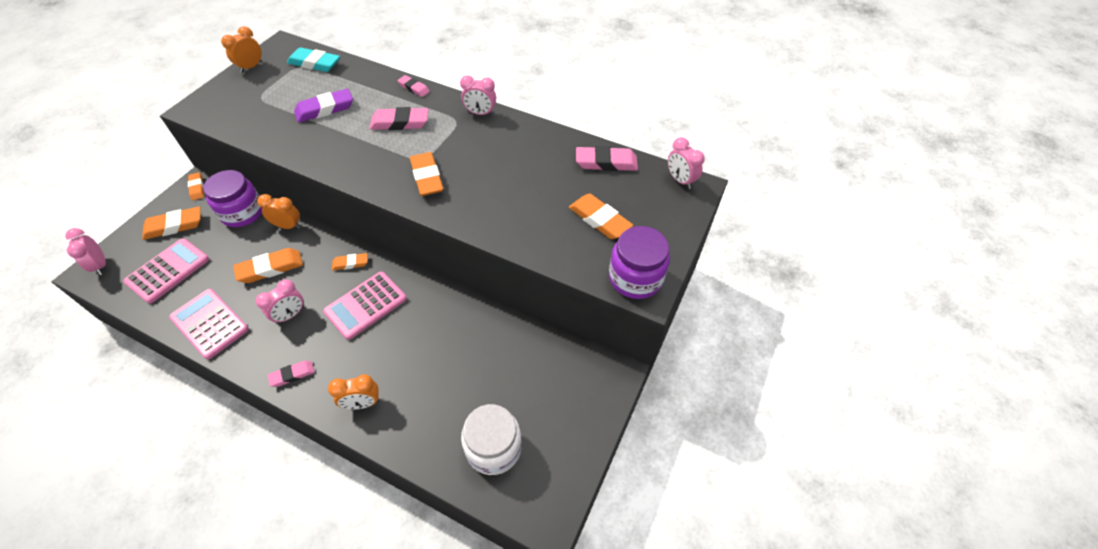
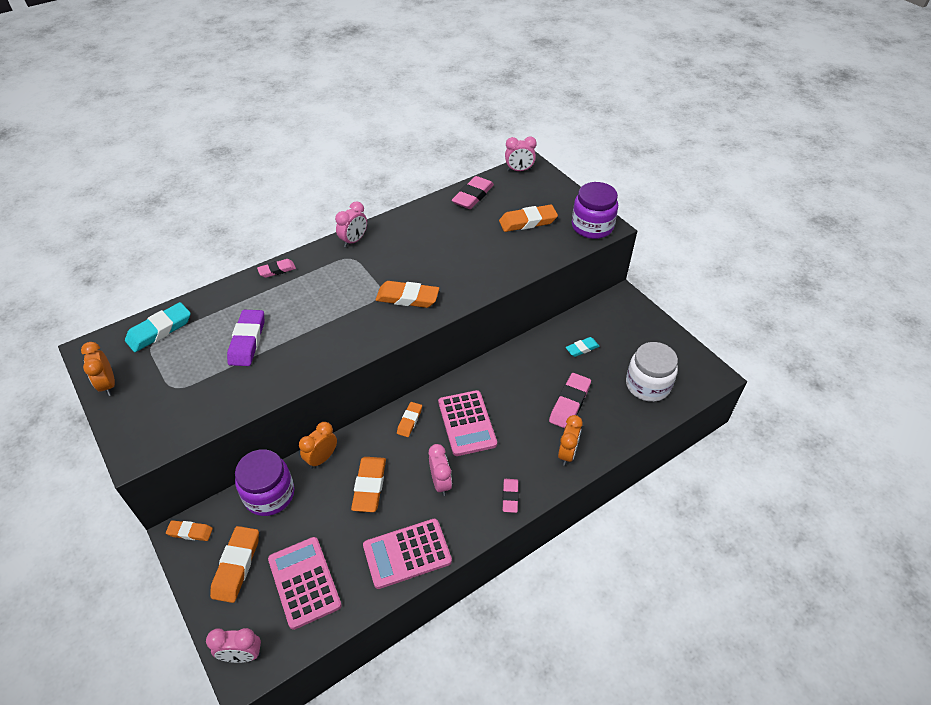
camera: 60 degrees left, 5 degrees down
pink eraser [369,107,429,130] -> pink eraser moved to [549,373,591,428]
none -> turquoise eraser [566,337,600,357]

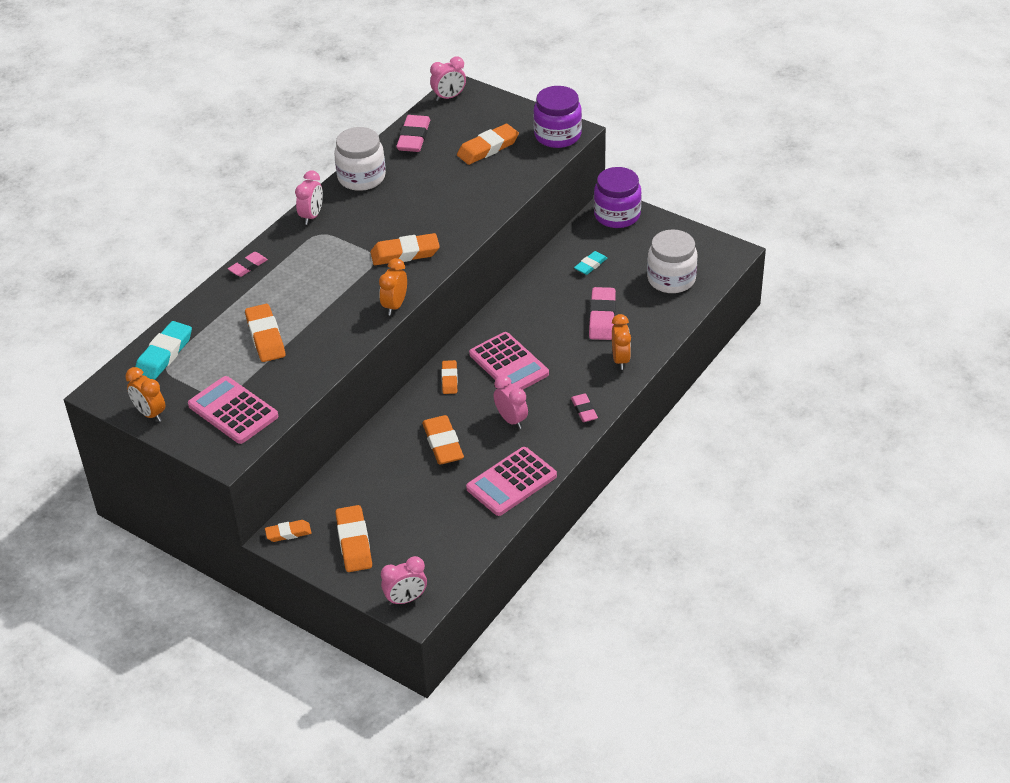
camera: 20 degrees left, 5 degrees down
purple eraser [227,310,264,366] -> orange eraser [245,304,285,362]
purple jar [235,449,294,516] -> purple jar moved to [594,167,642,228]
pink calculator [268,537,342,630] -> pink calculator moved to [188,376,279,444]
orange clock [299,422,337,469] -> orange clock moved to [379,258,407,316]
none -> white jar [334,127,386,191]

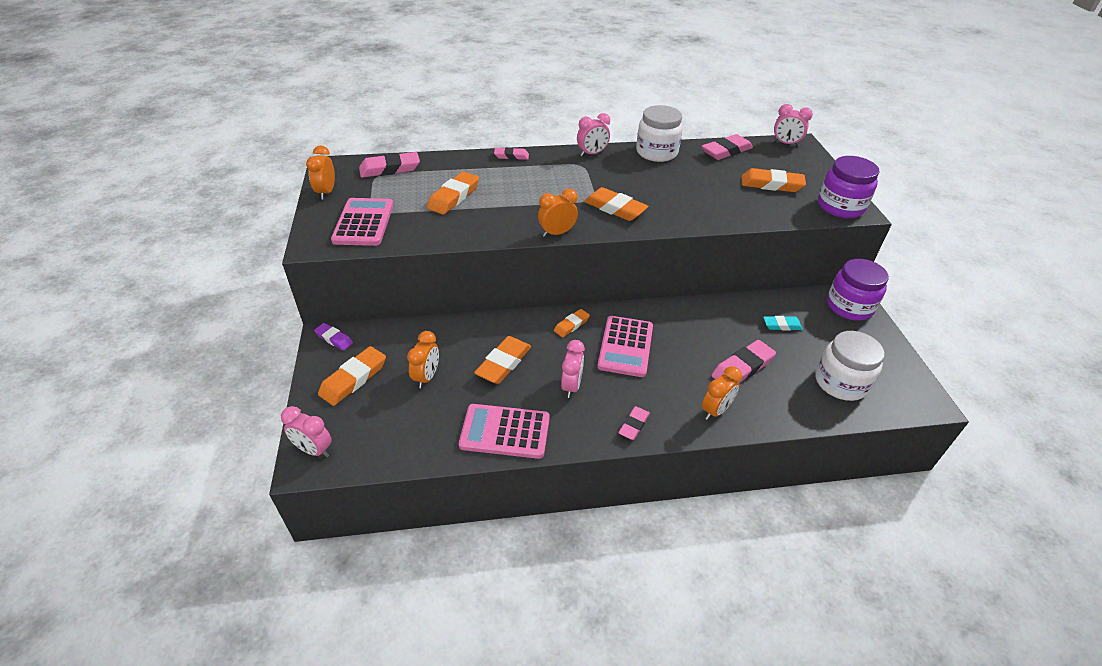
camera: 45 degrees right, 0 degrees up
turquoise eraser [135,321,192,380] -> pink eraser [359,152,420,178]
orange eraser [265,520,311,542] -> purple eraser [314,323,353,351]
none -> orange clock [407,331,439,388]

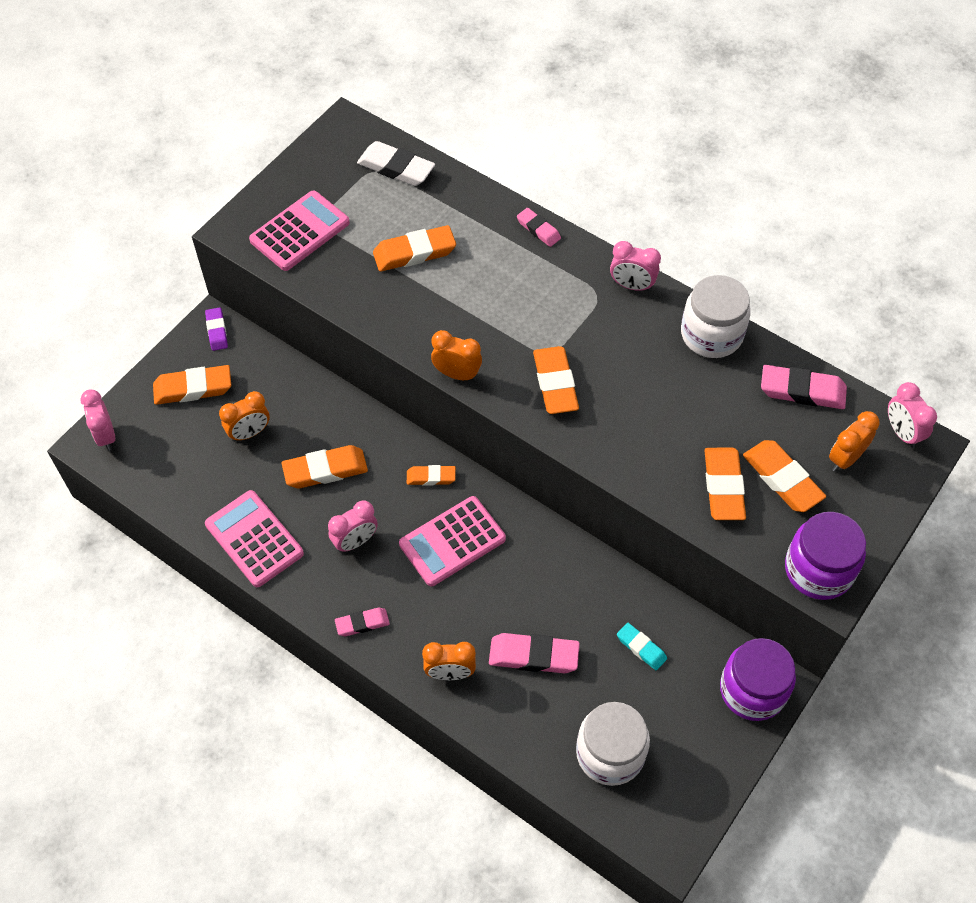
camera: 45 degrees right, 15 degrees up
orange clock [306,145,335,199] -> orange clock moved to [829,411,880,472]
pink eraser [359,152,420,178] -> white eraser [357,141,435,186]
none -> orange eraser [705,448,746,520]

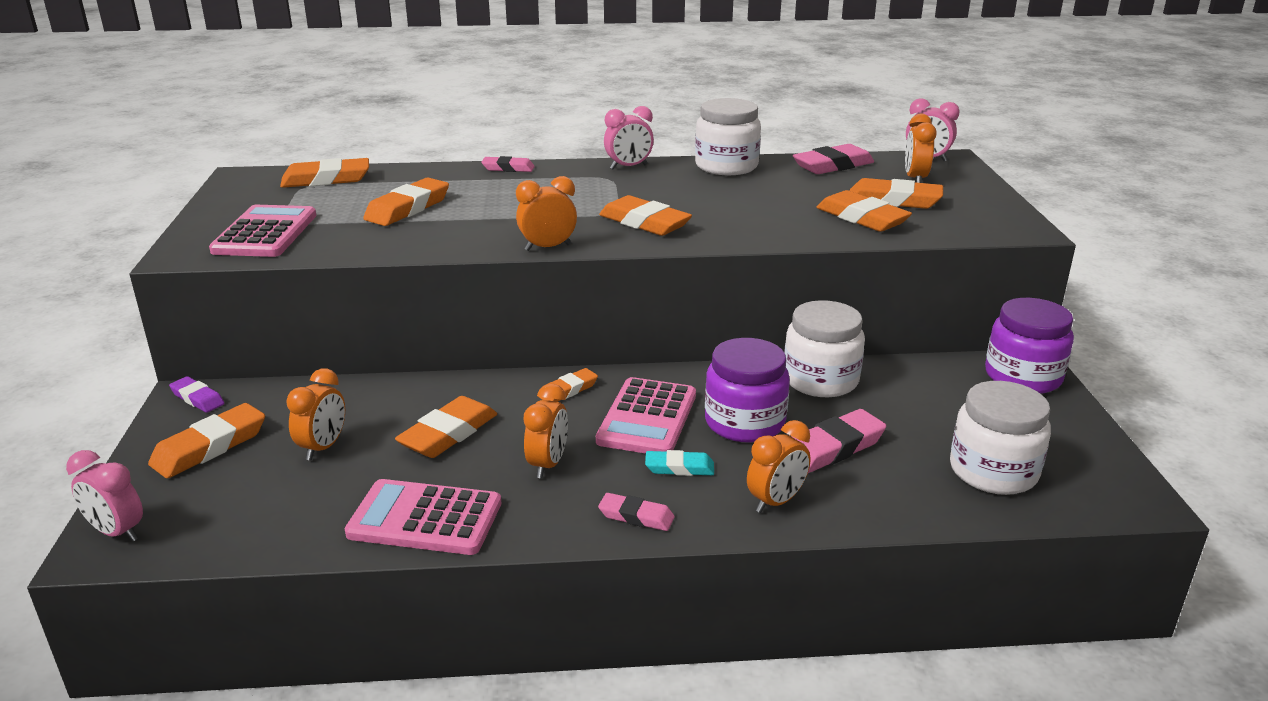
camera: 40 degrees left, 30 degrees down
pink clock [328,501,378,552] -> orange clock [524,383,568,478]
pink eraser [335,608,390,636] -> pink eraser turned 75 degrees clockwise [598,493,675,531]
white eraser [357,141,435,186] -> orange eraser [280,158,369,188]
turquoise eraser [617,623,667,670] -> turquoise eraser moved to [645,450,714,476]
purple jar [785,512,866,600] -> purple jar moved to [705,338,790,443]
none -> white jar [784,300,865,397]

